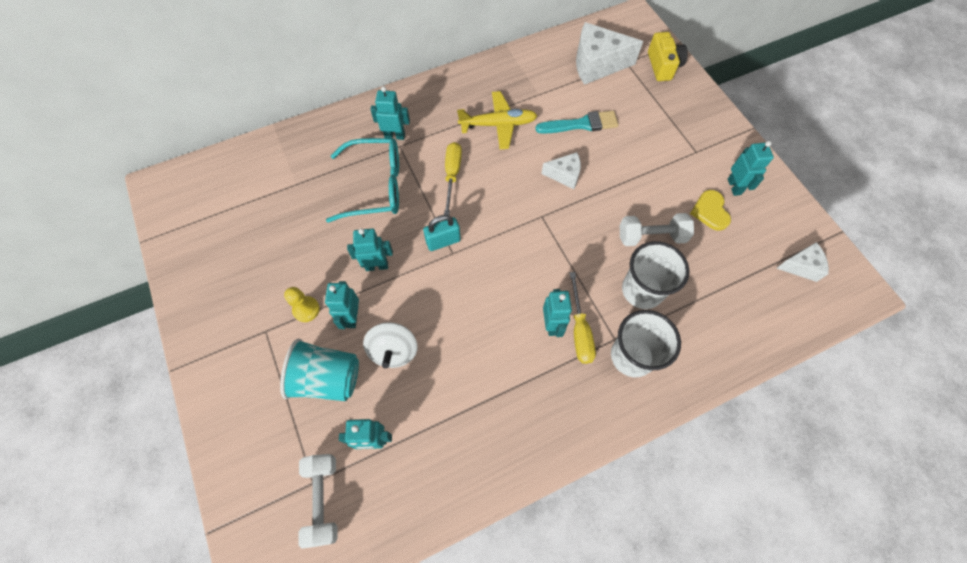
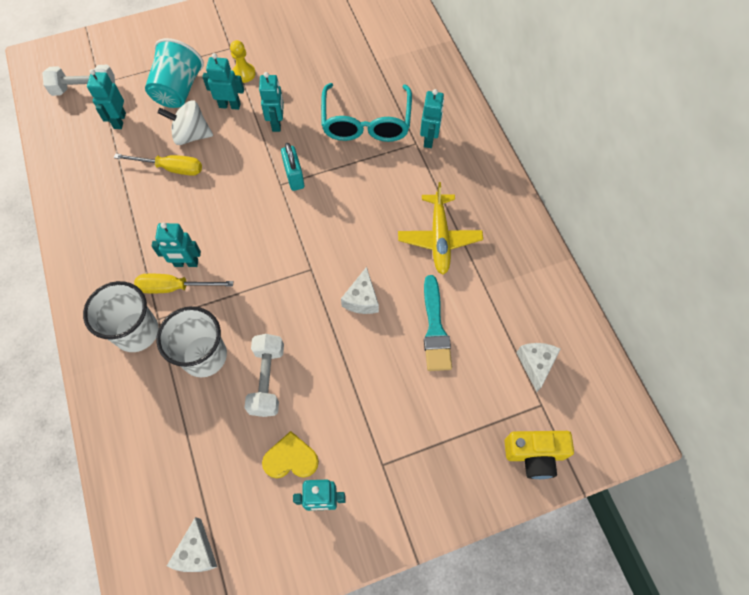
camera: 95 degrees right, 0 degrees up
yellow screwdriver [444,142,462,215] -> yellow screwdriver moved to [114,153,202,176]
white cheese [576,22,643,85] -> white cheese [516,343,560,392], size x0.55

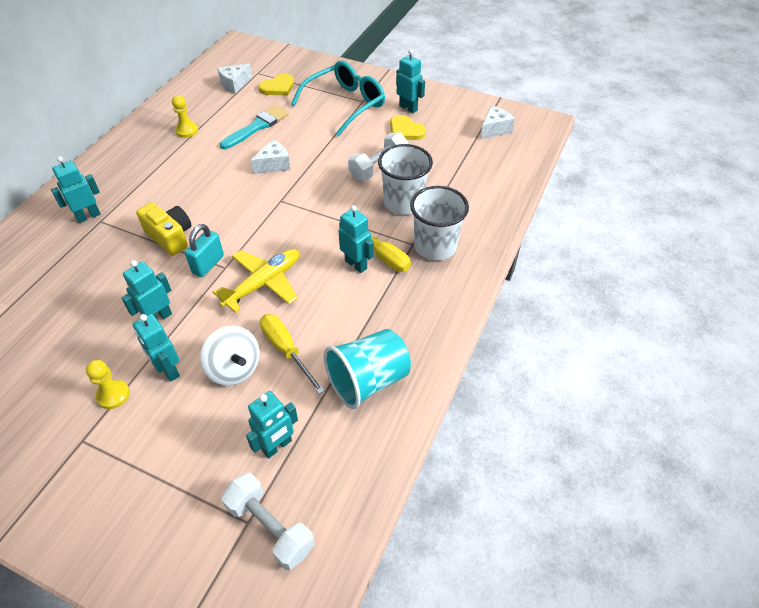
camera: 135 degrees left, 15 degrees down
turquoise cup [145,38,204,108] -> turquoise cup moved to [324,329,411,409]
turquoise glasses [321,83,412,142] -> turquoise glasses moved to [291,61,385,136]
yellow plane [398,182,483,275] -> yellow plane moved to [213,249,299,313]
yellow camera [505,431,574,479] -> yellow camera moved to [136,202,191,256]
none -> yellow pawn [172,95,198,138]
none -> yellow heart [258,73,294,95]

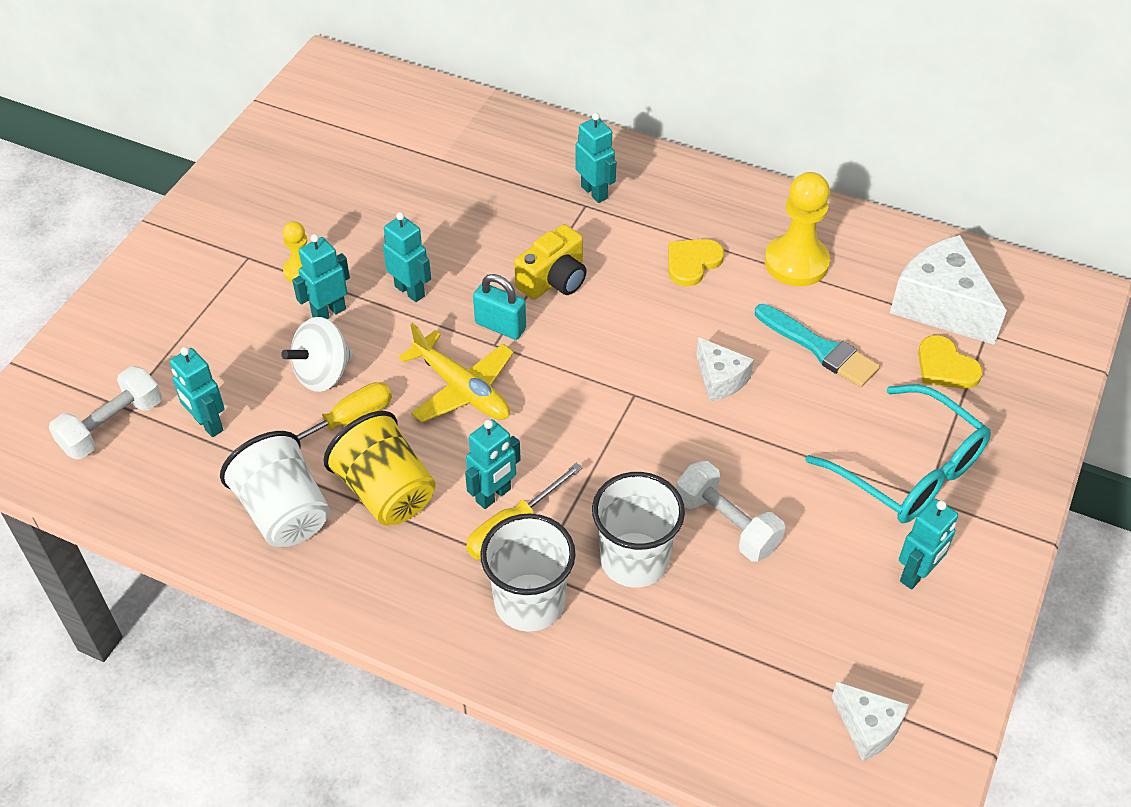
camera: 90 degrees right, 0 degrees up
yellow pawn [172,95,198,138] -> yellow pawn [765,172,830,286], size x1.78
white cheese [218,63,252,94] -> white cheese [890,235,1007,345], size x1.81
turquoise cup [324,329,411,409] -> white cup [220,431,330,547]
yellow heart [390,115,426,140] -> yellow heart moved to [668,239,724,286]
none -> yellow cup [324,411,435,525]

